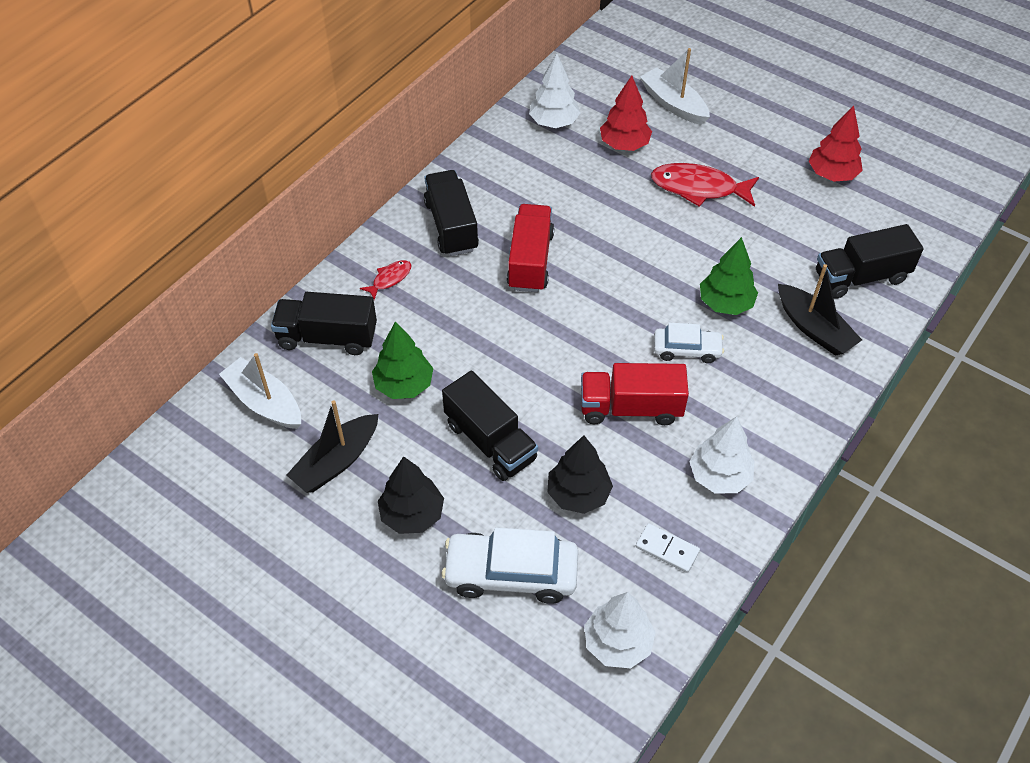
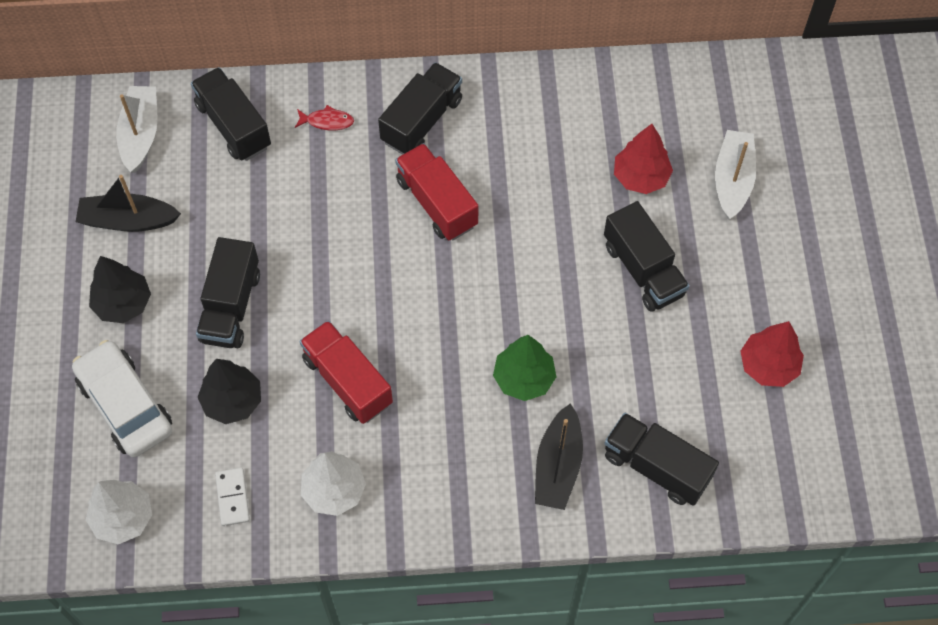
camera: 50 degrees right, 10 degrees up
green tree [372,321,433,399] -> none
red truck [507,204,554,292] -> red truck turned 90 degrees counterclockwise [395,143,478,241]
white tree [529,53,580,128] -> none
red fish [651,163,759,207] -> black truck [604,201,689,312]
white car [654,323,724,363] -> none

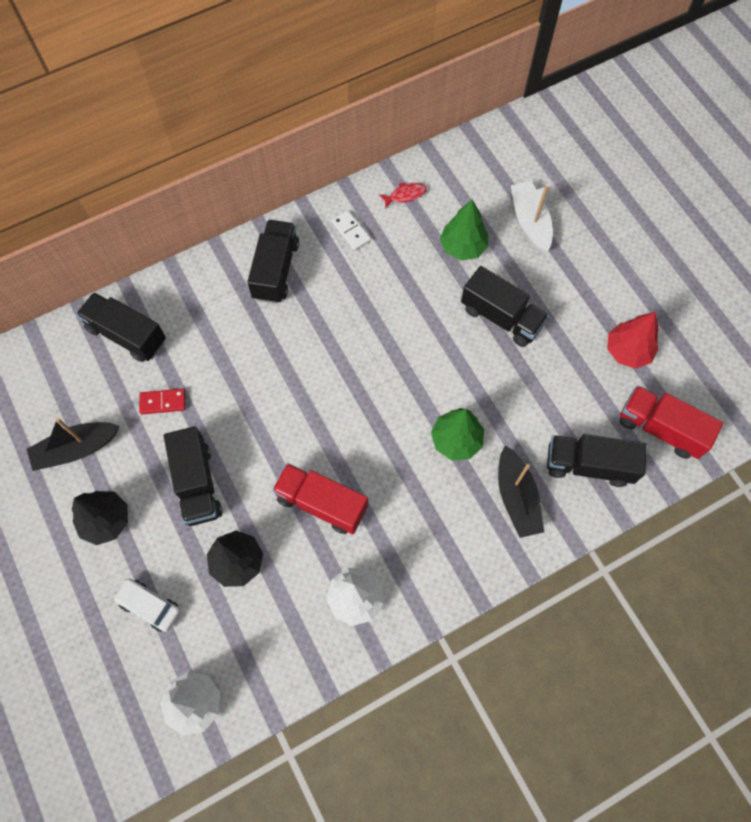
camera: 25 degrees left, 5 degrees up
white car [72,340,172,457] -> white car [113,579,180,632], size x0.59
white boat [116,86,157,173] -> none
white domino [215,468,250,526] -> white domino moved to [331,210,371,251]
red fish [295,105,354,130] -> red fish moved to [379,183,427,209]
red truck [395,143,478,241] -> red truck moved to [620,385,723,459]
red tree [614,124,673,194] -> green tree [440,200,488,260]
none -> red domino [139,389,186,414]

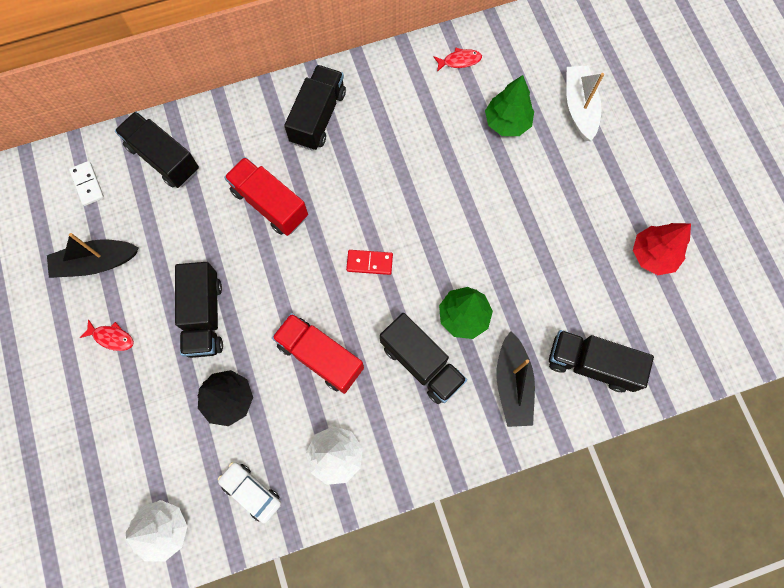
camera: 10 degrees right, 5 degrees up
black tree [72,491,128,545] -> red fish [80,319,134,351]
white car [113,579,180,632] -> white car moved to [218,462,281,523]
red domino [139,389,186,414] -> red domino moved to [346,250,393,275]
white domino [331,210,371,251] -> white domino moved to [69,161,104,206]
black truck [461,266,549,347] -> black truck moved to [380,313,467,404]
red truck [620,385,723,459] -> red truck moved to [224,157,308,236]

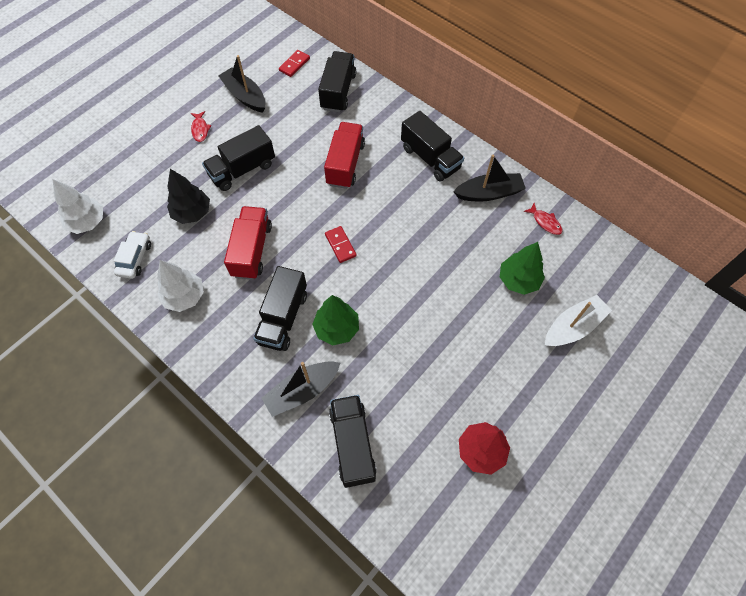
camera: 60 degrees right, 10 degrees down
white domino [69,161,104,206] -> red domino [279,50,310,77]
black truck [284,65,346,151] -> black truck turned 60 degrees clockwise [401,111,464,182]
none -> black boat [453,155,526,201]

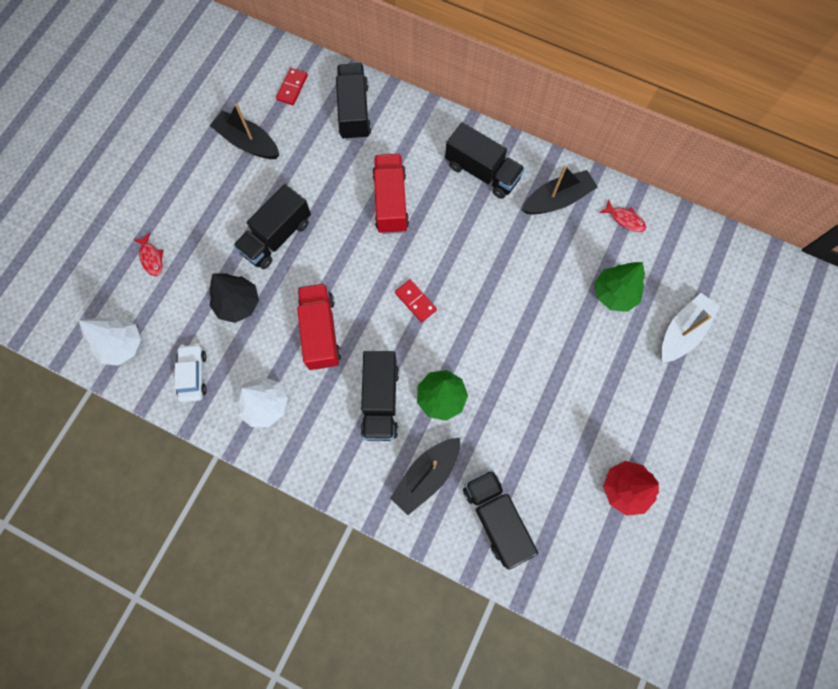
camera: 15 degrees left, 10 degrees up
red fish [191,111,211,142] -> red fish moved to [133,232,163,276]

